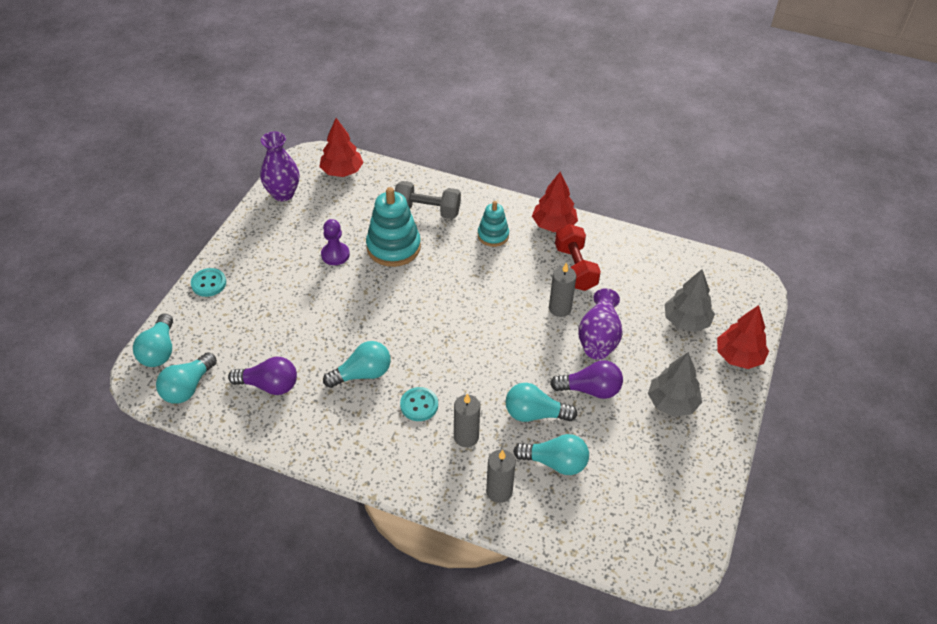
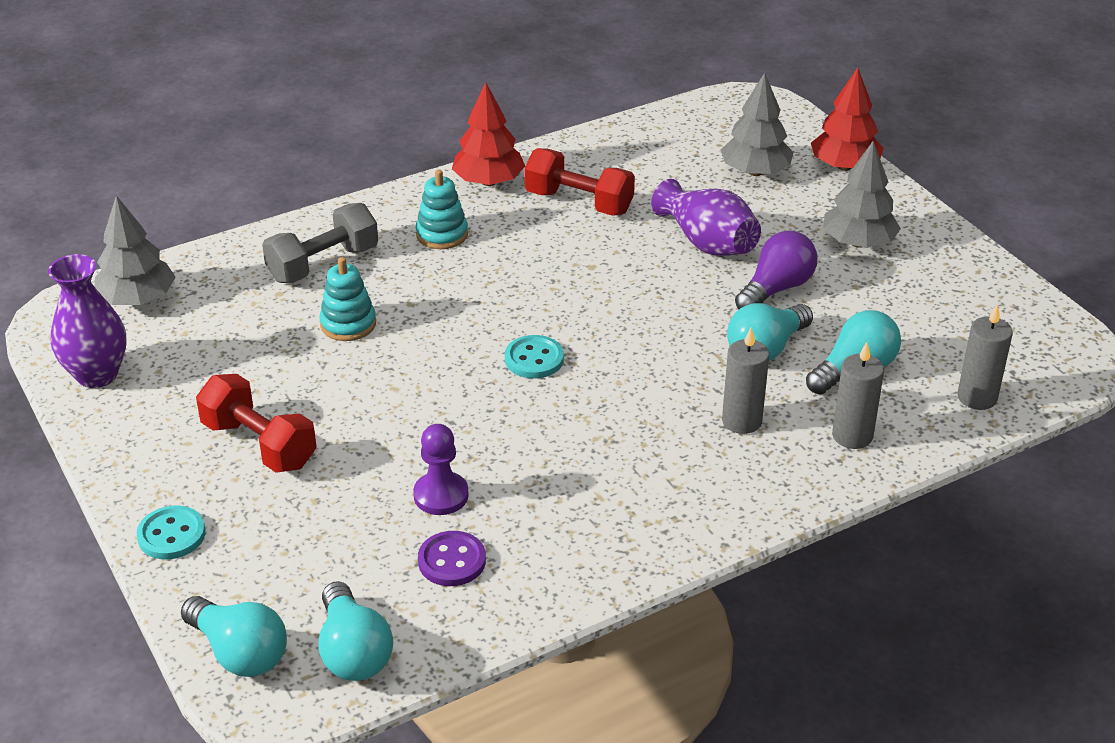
camera: 50 degrees left, 10 degrees down
purple light bulb [228,357,297,395] -> purple button [418,531,486,586]
red tree [319,118,364,177] -> grey tree [94,196,176,305]
purple pawn [321,219,350,265] -> purple pawn moved to [413,424,469,515]
turquoise light bulb [323,341,391,388] -> none
turquoise stacking toy [366,187,421,267] -> turquoise stacking toy [319,257,376,341], size x0.59
turquoise button [400,387,438,421] -> turquoise button moved to [505,335,564,379]
grey candle [549,262,576,317] -> grey candle moved to [958,304,1013,410]
none -> red dumbbell [196,374,317,473]

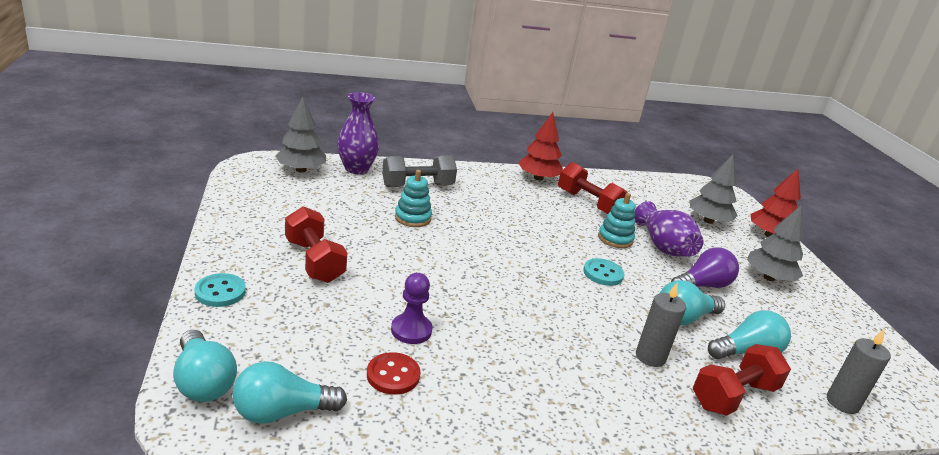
camera: 15 degrees right, 10 degrees down
purple vase [48,254,127,388] -> purple vase moved to [337,92,380,174]
turquoise light bulb [319,581,393,681] -> turquoise light bulb turned 75 degrees clockwise [232,361,347,424]
turquoise stacking toy [416,170,468,249] -> turquoise stacking toy moved to [598,193,636,248]
purple button [418,531,486,586] -> red button [367,352,420,395]
turquoise button [505,335,564,379] -> turquoise button moved to [583,258,624,286]
grey candle [832,342,884,449] -> red dumbbell [693,344,791,416]

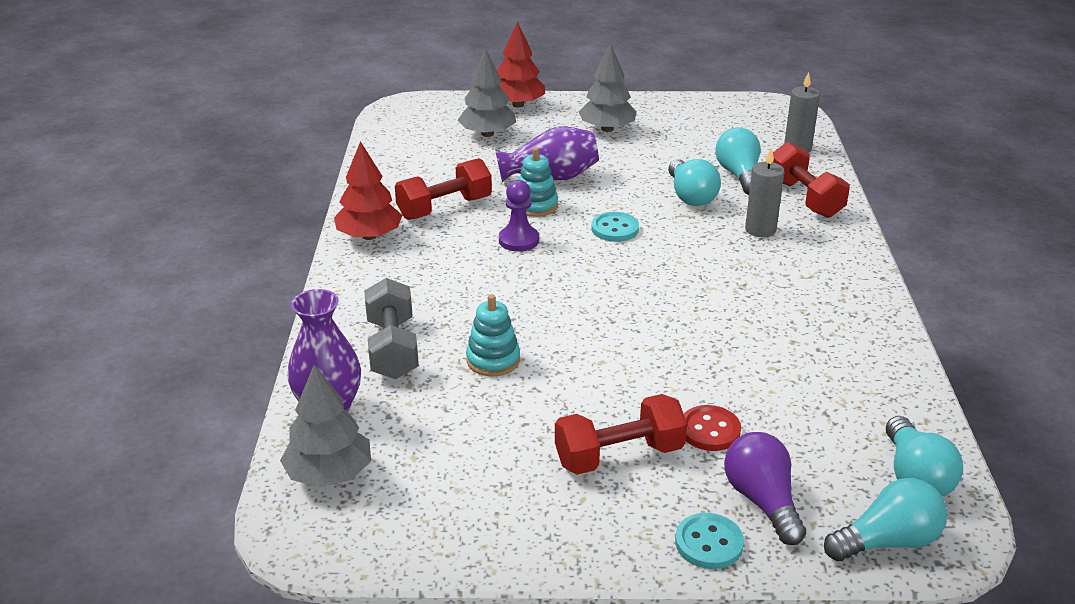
camera: 75 degrees left, 5 degrees up
red button [367,352,420,395] -> red button moved to [684,405,741,451]
purple pawn [391,273,432,344] -> purple pawn moved to [499,180,539,252]
purple light bulb [671,247,739,288] -> purple light bulb moved to [724,432,806,545]

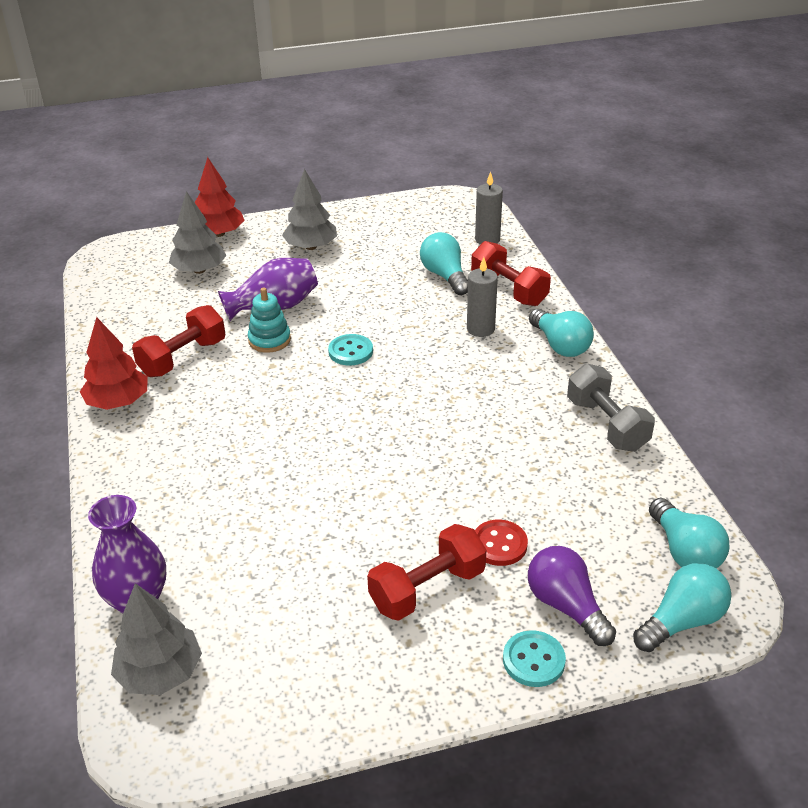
camera: 15 degrees left, 5 degrees up
grey dumbbell [364,278,419,379] -> grey dumbbell moved to [567,364,655,452]
turquoise stacking toy [466,294,520,376] -> none
purple pawn [499,180,539,252] -> none
turquoise light bulb [668,159,721,206] -> turquoise light bulb moved to [529,309,594,357]

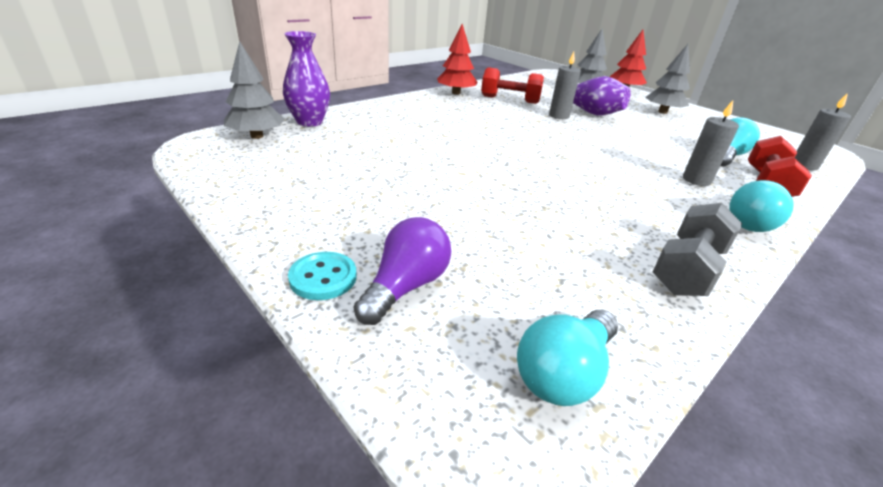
camera: 60 degrees right, 5 degrees down
turquoise stacking toy [248,287,291,353] -> grey candle [549,52,581,119]
turquoise button [328,334,373,365] -> none
red dumbbell [367,524,486,621] -> none
red button [475,520,528,566] -> none
turquoise light bulb [633,563,731,652] -> none

